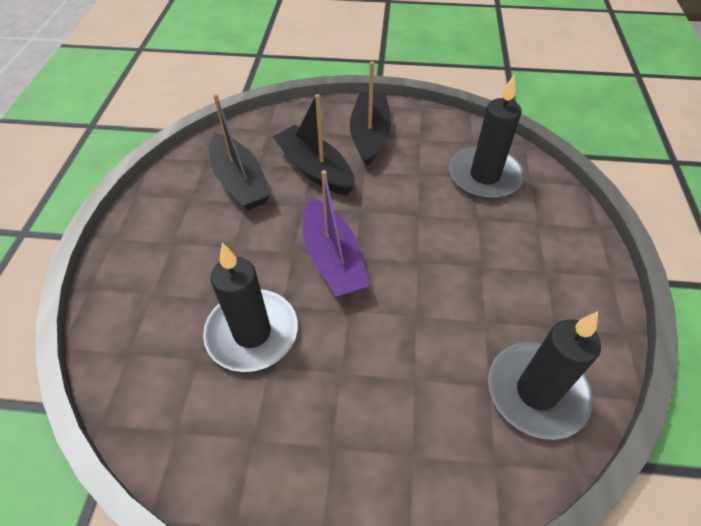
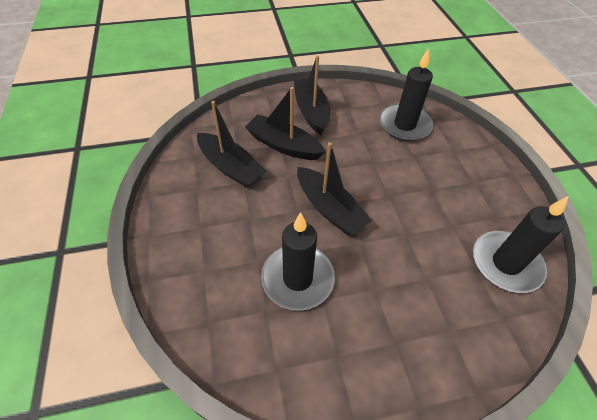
camera: 20 degrees left, 0 degrees up
purple boat [303,170,370,297] -> black boat [297,143,372,235]

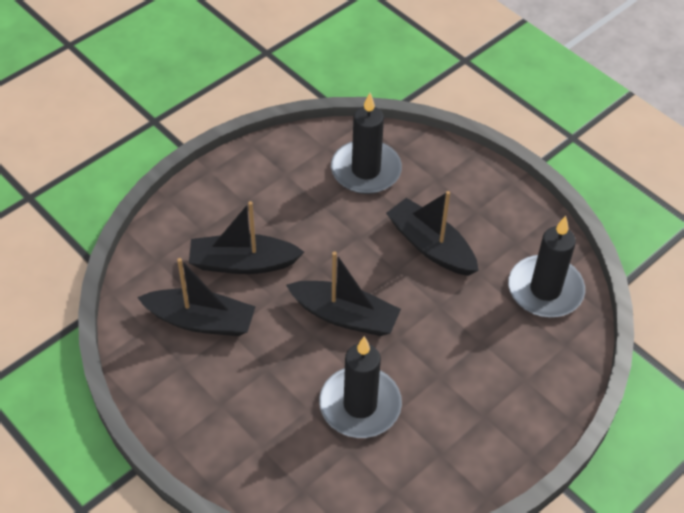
camera: 30 degrees left, 0 degrees up
black boat [294,55,330,135] -> black boat moved to [386,191,479,276]

